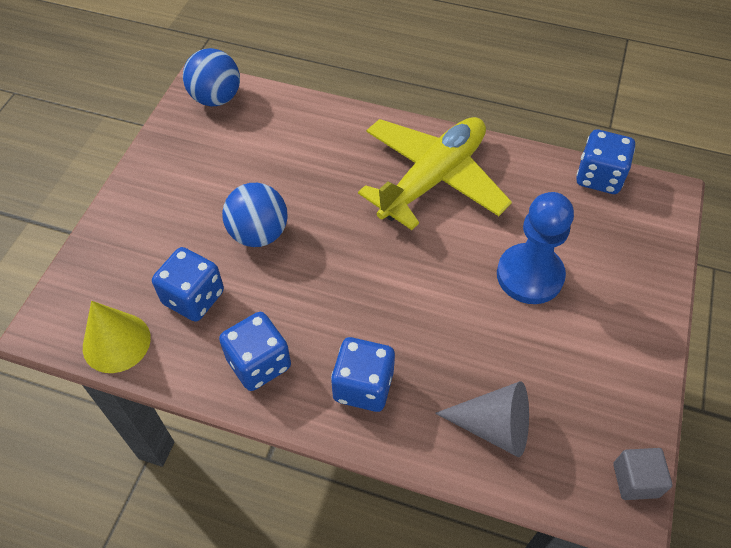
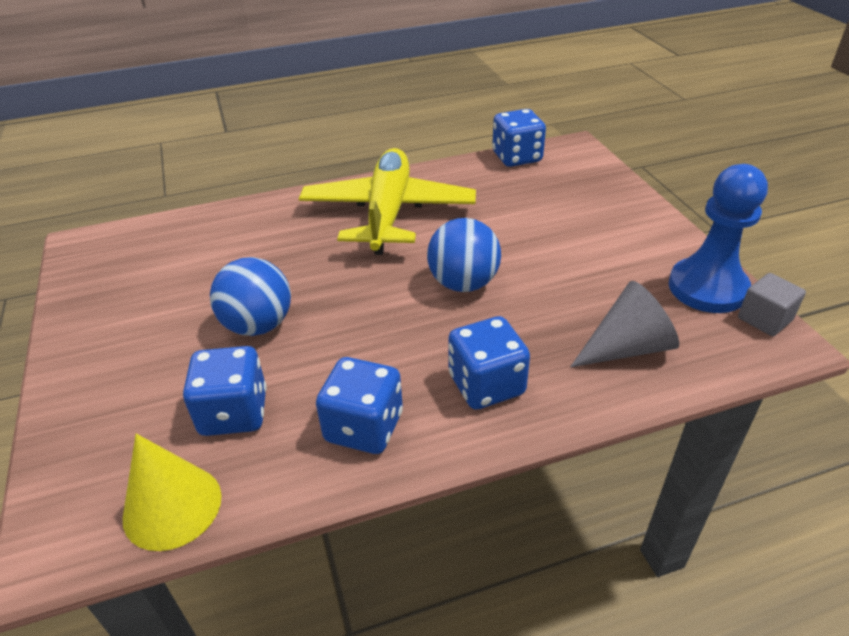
camera: 35 degrees left, 15 degrees down
blue ball [183,48,240,107] -> blue ball moved to [427,218,501,292]
blue pawn [497,192,574,304] -> blue pawn moved to [669,164,768,313]

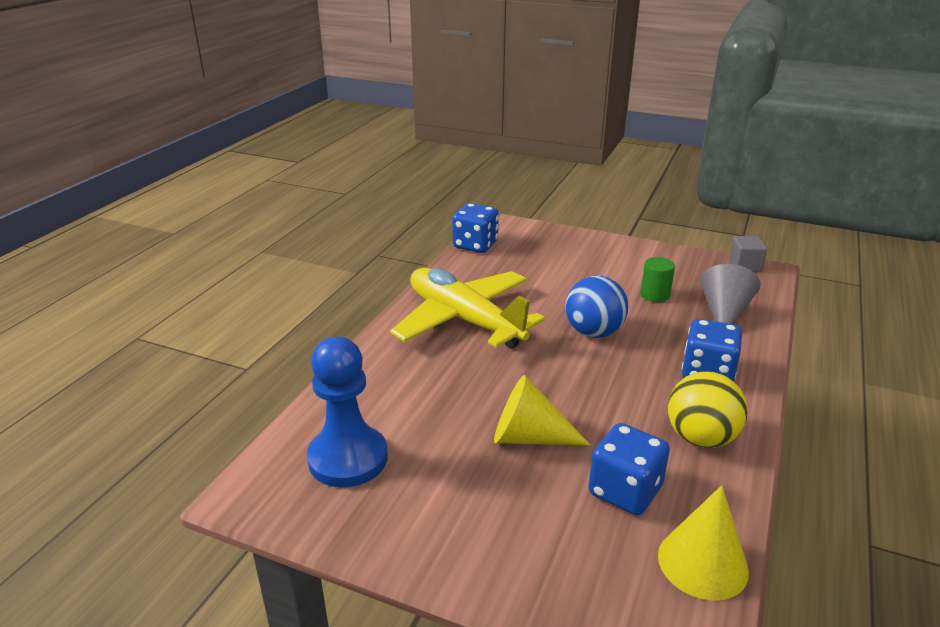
camera: 50 degrees left, 10 degrees down
blue ball [210,257,291,336] -> yellow cone [494,375,590,445]
blue dice [316,357,403,454] -> yellow ball [668,371,748,448]
blue pawn [669,164,768,313] -> blue pawn moved to [307,337,388,487]
none -> green cylinder [641,257,675,302]

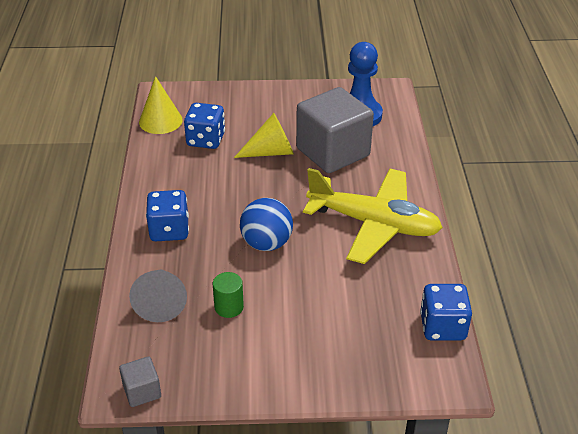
camera: 155 degrees right, 10 degrees up
yellow ball [668,371,748,448] -> none
none -> grey cube [296,87,374,173]

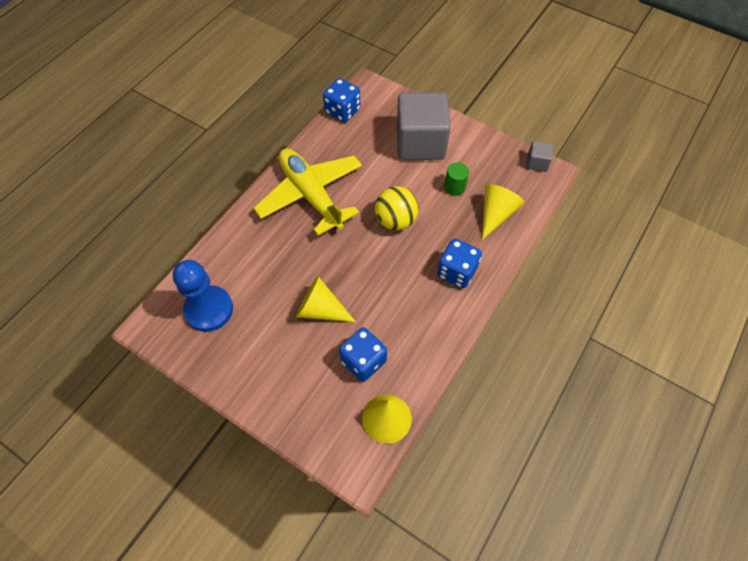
camera: 145 degrees left, 20 degrees up
grey cone [129,269,187,322] -> yellow cone [482,184,524,240]
blue ball [240,198,293,251] -> yellow ball [375,186,419,230]
grey cube [296,87,374,173] -> grey cube moved to [397,92,451,160]

